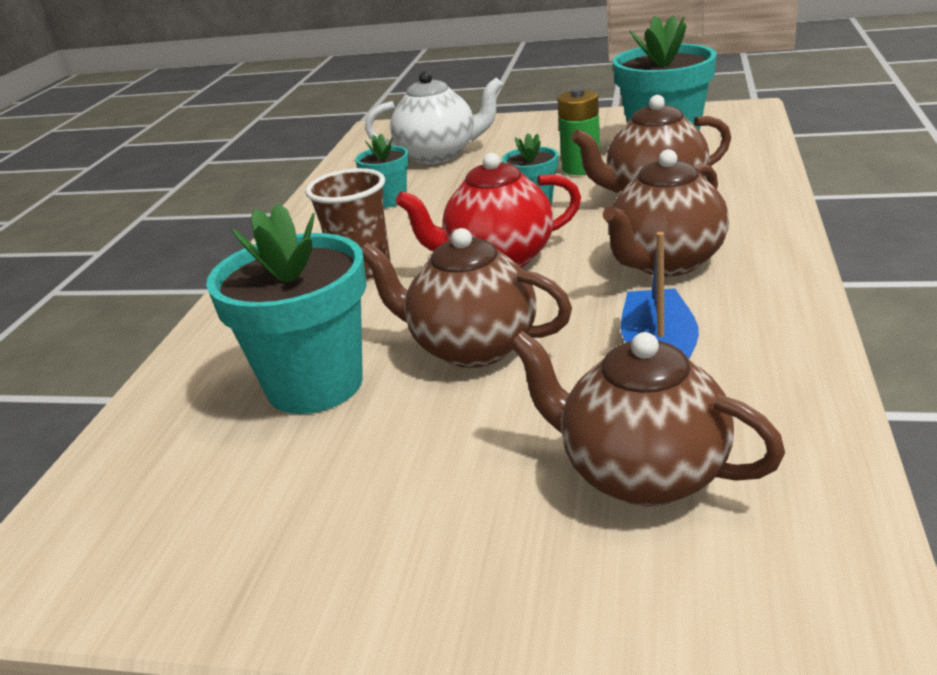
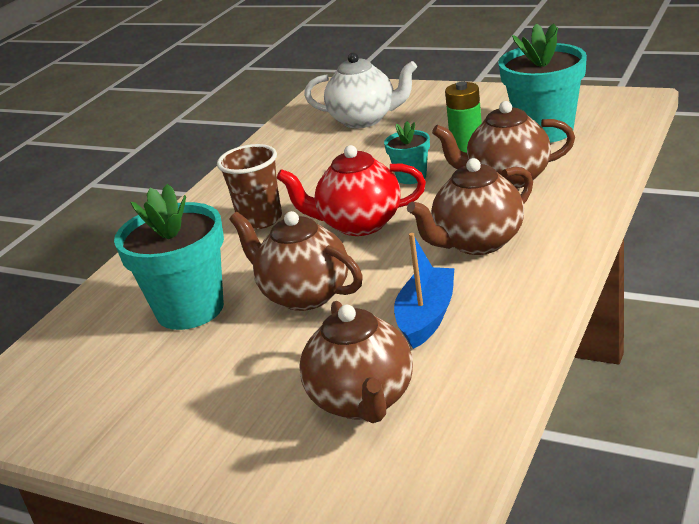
camera: 15 degrees right, 0 degrees up
turquoise flower pot [355,133,409,208] -> none
brown teapot [509,331,785,506] -> brown teapot turned 150 degrees counterclockwise [299,301,413,423]

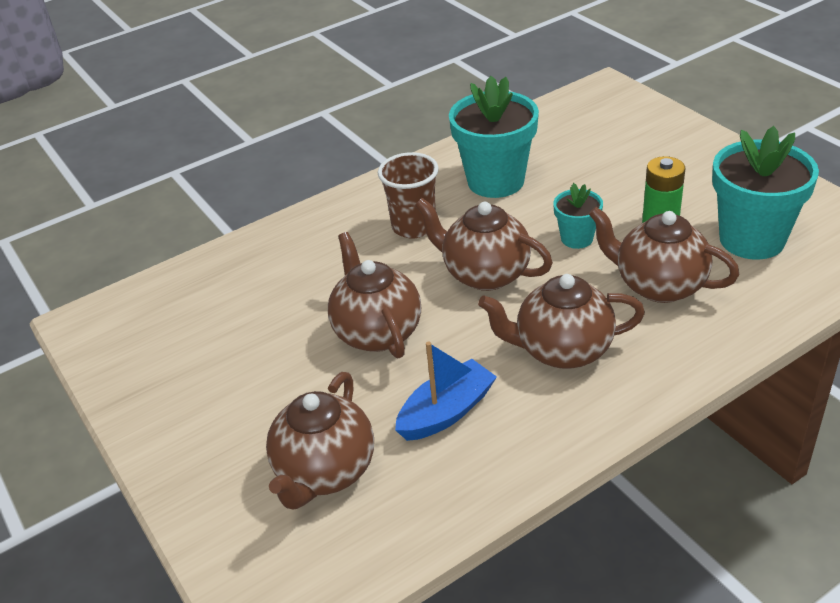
camera: 30 degrees right, 10 degrees up
turquoise flower pot [114,184,224,330] -> turquoise flower pot moved to [449,76,539,198]
red teapot [277,145,426,236] -> brown teapot [415,198,553,291]
white teapot [304,53,417,128] -> none

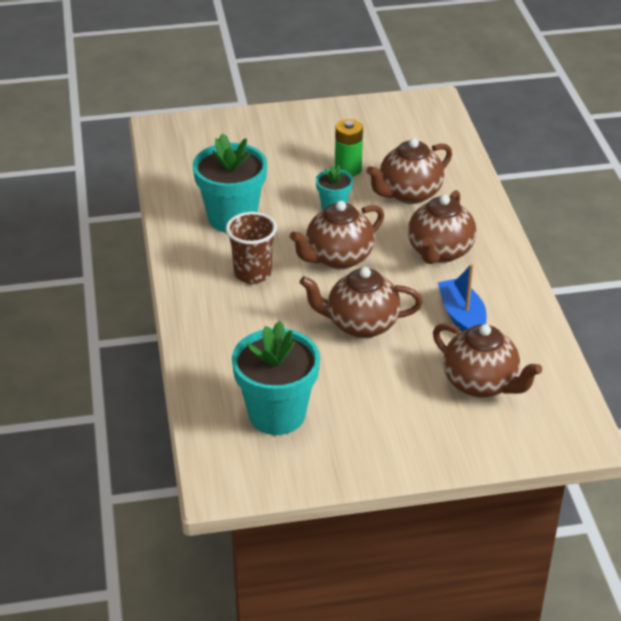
camera: 70 degrees left, 0 degrees up
turquoise flower pot [712,126,819,260] -> turquoise flower pot moved to [232,321,320,435]

